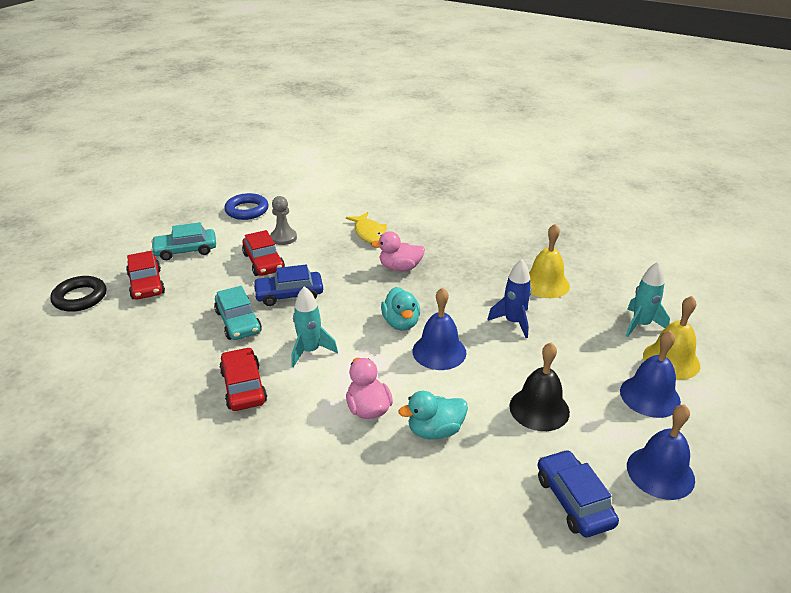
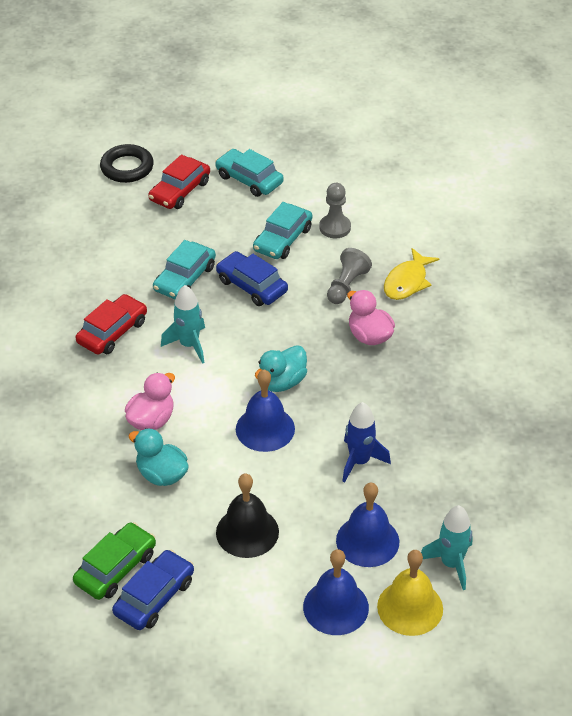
camera: 55 degrees right, 10 degrees up
blue ring [224,193,269,220] -> none
red car [242,230,285,276] -> turquoise car [253,202,312,259]
yellow bell [529,224,570,298] -> none
blue bell [627,404,695,500] -> blue bell moved to [336,482,399,567]
none -> green car [73,522,156,600]
none -> grey pawn [327,248,372,304]

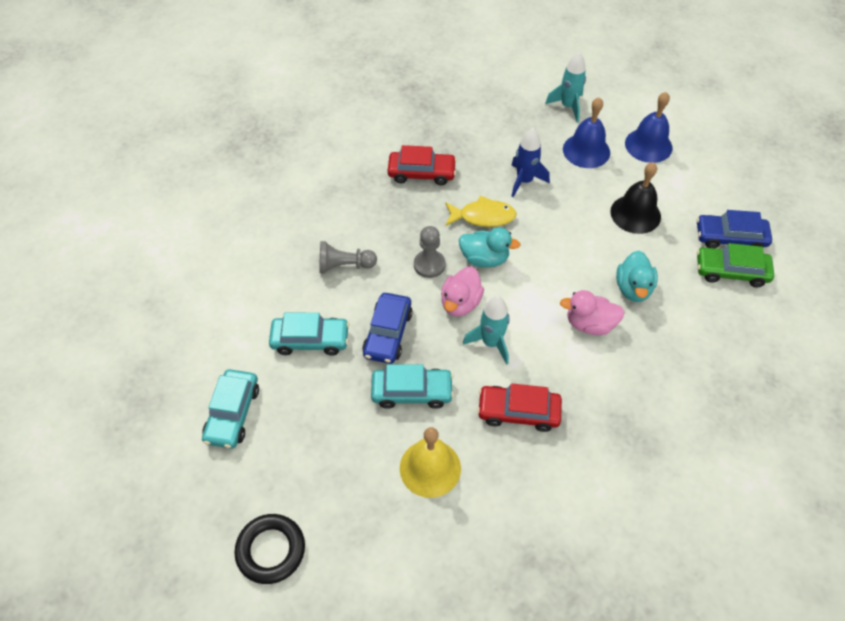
camera: 120 degrees left, 10 degrees up
red car [148,154,210,209] -> red car moved to [388,145,457,185]
blue bell [236,370,295,452] -> none
grey pawn [319,183,351,238] -> grey pawn moved to [414,226,445,278]
pink duck [347,290,395,345] -> pink duck moved to [441,267,484,317]
yellow bell [377,550,443,636] -> yellow bell moved to [400,427,461,498]
yellow fish [384,248,440,300] -> yellow fish moved to [445,196,517,227]

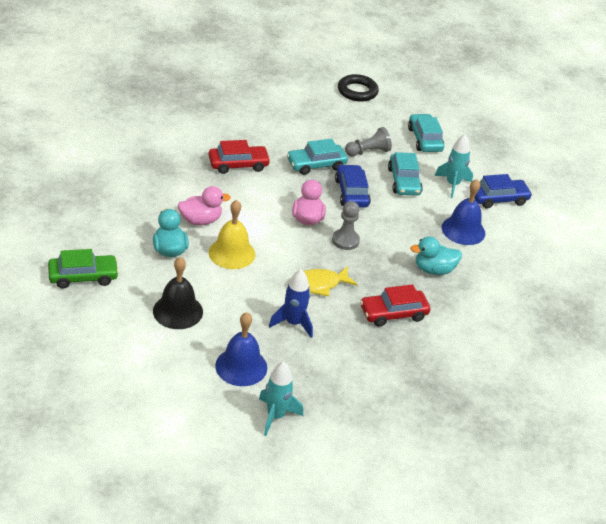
camera: 155 degrees right, 15 degrees down
turquoise car [269,312,349,356] -> turquoise car turned 75 degrees counterclockwise [388,152,423,196]
grey pawn [319,241,377,273] -> grey pawn moved to [345,127,392,157]
yellow bell [400,427,461,498] -> yellow bell moved to [209,200,255,269]
turquoise duck [459,227,520,267] -> turquoise duck moved to [410,236,462,275]
turquoise rocket [463,296,510,365] -> turquoise rocket moved to [435,134,473,198]
blue bell [625,92,672,163] -> blue bell moved to [442,179,485,245]
blue car [697,210,772,248] -> blue car moved to [474,174,532,209]

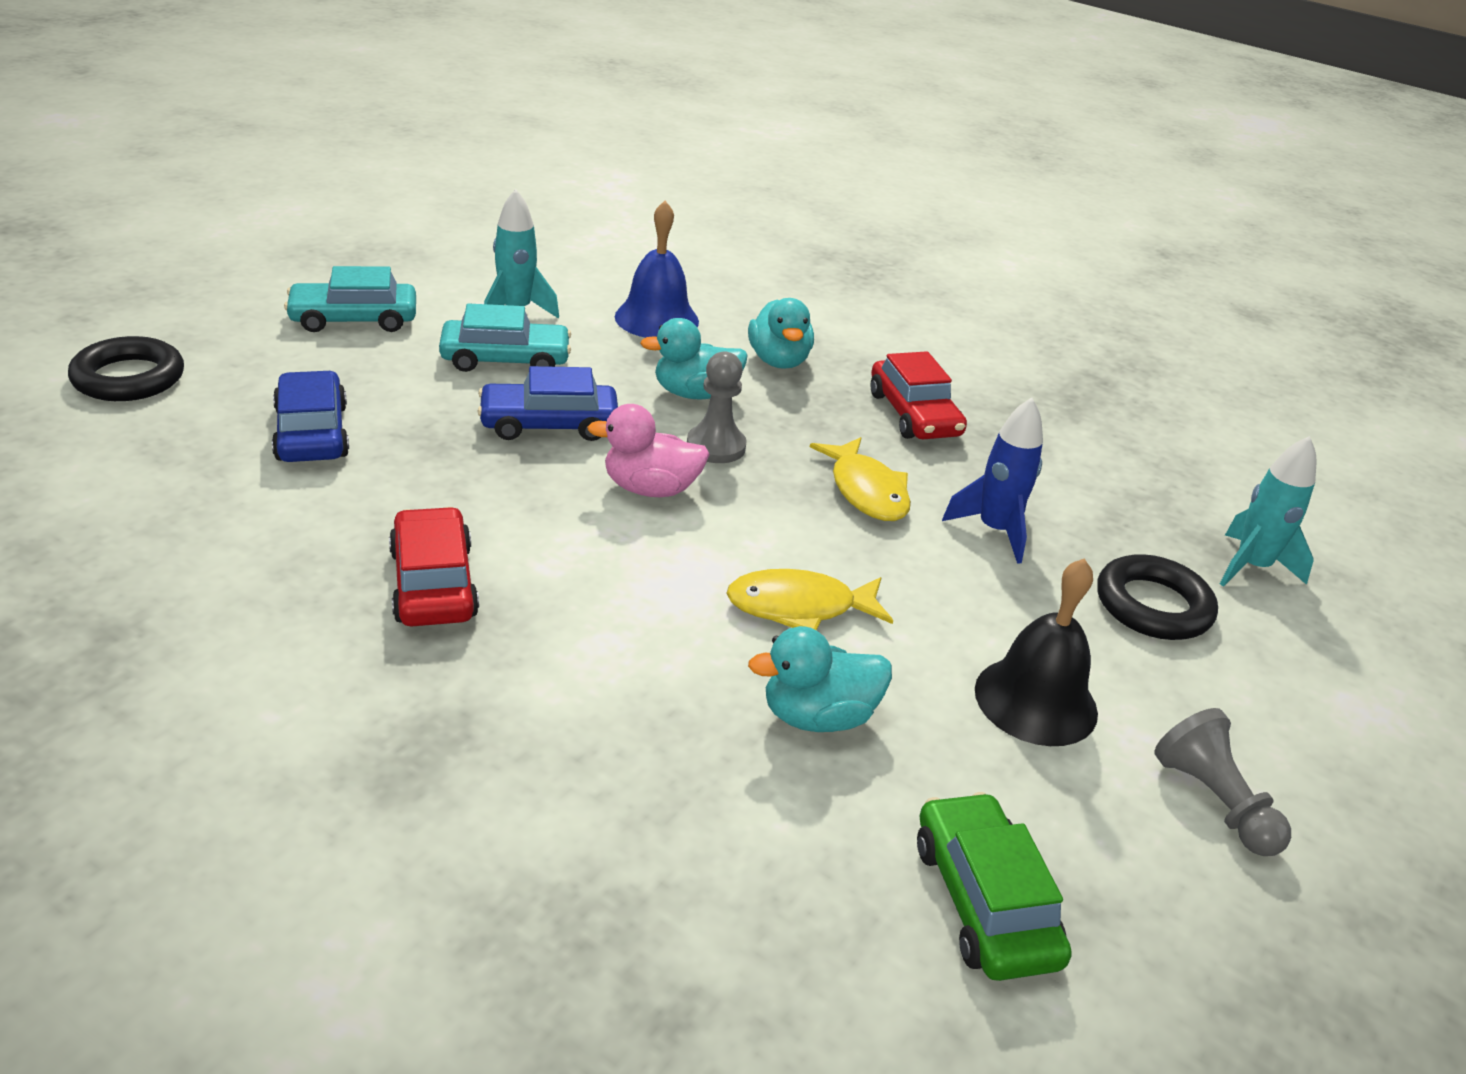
camera: 90 degrees left, 5 degrees down
pink duck [178,186,231,225] -> none
yellow bell [209,200,255,269] -> yellow fish [726,569,893,631]
blue bell [215,312,267,386] -> black ring [1097,554,1218,640]
turquoise car [287,139,348,175] -> none
grey pawn [345,127,392,157] -> grey pawn moved to [1154,708,1291,856]
blue car [474,174,532,209] -> blue car moved to [272,371,349,462]
none -> turquoise duck [640,318,748,399]

